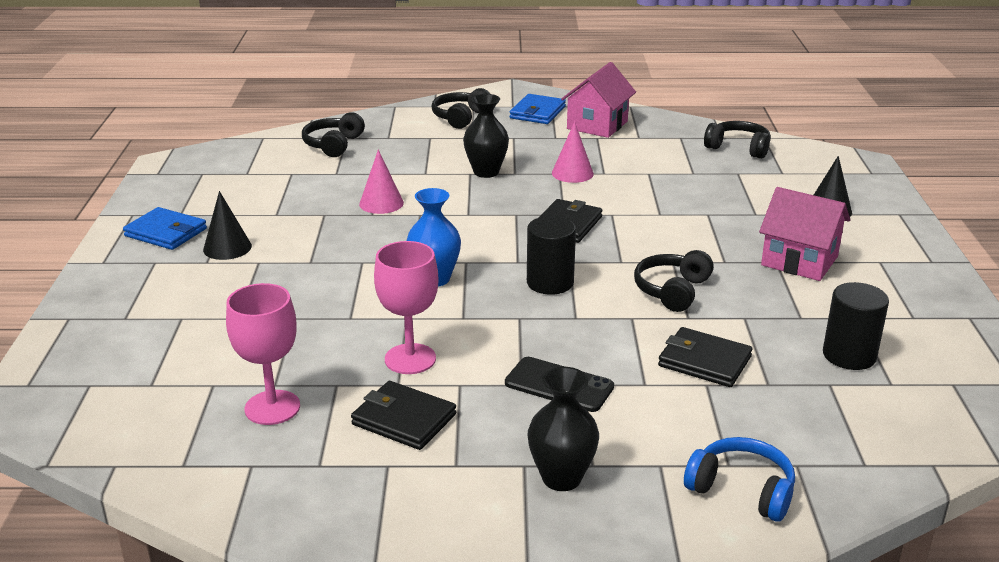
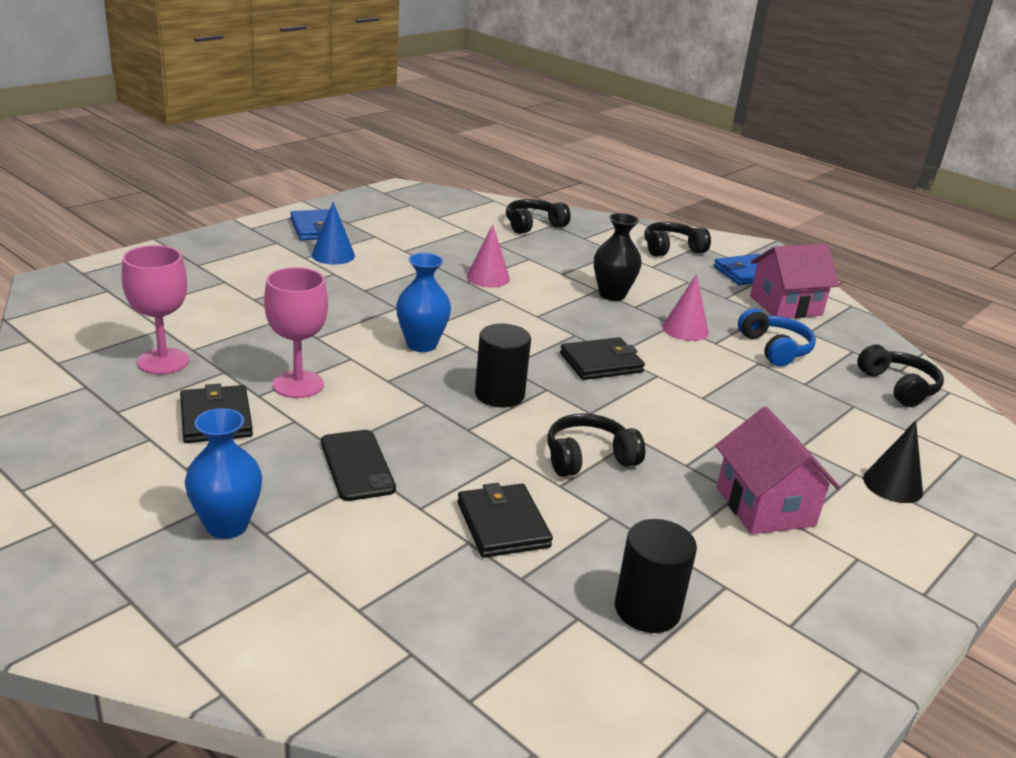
camera: 40 degrees right, 0 degrees up
black cone [203,191,252,260] -> blue cone [312,202,355,264]
black vase [528,367,599,491] -> blue vase [185,408,262,539]
blue headphones [684,437,795,522] -> blue headphones moved to [738,308,816,367]

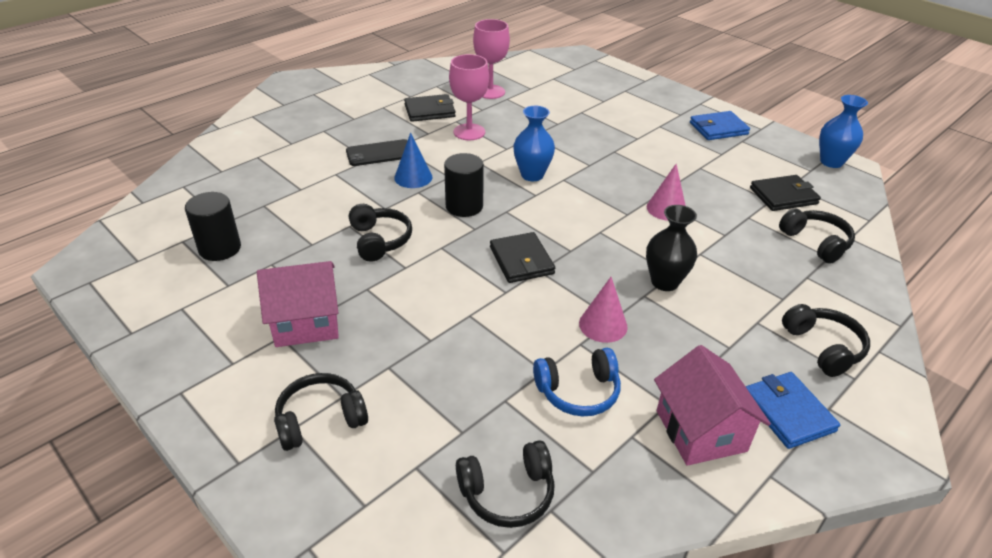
camera: 95 degrees right, 10 degrees up
blue vase [185,408,262,539] -> blue vase moved to [819,95,868,168]
blue cone [312,202,355,264] -> blue cone moved to [394,133,432,188]
black wallet [457,483,553,558] -> black wallet moved to [750,175,821,211]
black cone [863,421,923,503] -> black headphones [274,373,368,451]

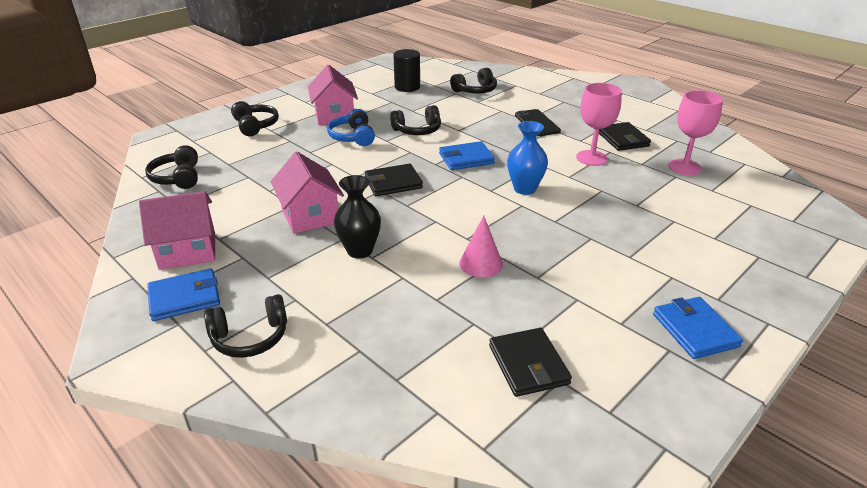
camera: 90 degrees right, 5 degrees down
blue cone [394,133,432,188] -> none
black cylinder [444,153,484,217] -> blue wallet [439,141,495,170]
blue headphones [533,348,621,416] -> blue headphones moved to [327,109,375,146]
pink cone [579,277,628,343] -> pink house [271,152,344,234]
black headphones [779,208,855,264] -> black headphones moved to [450,68,497,94]
blue vase [819,95,868,168] -> none

